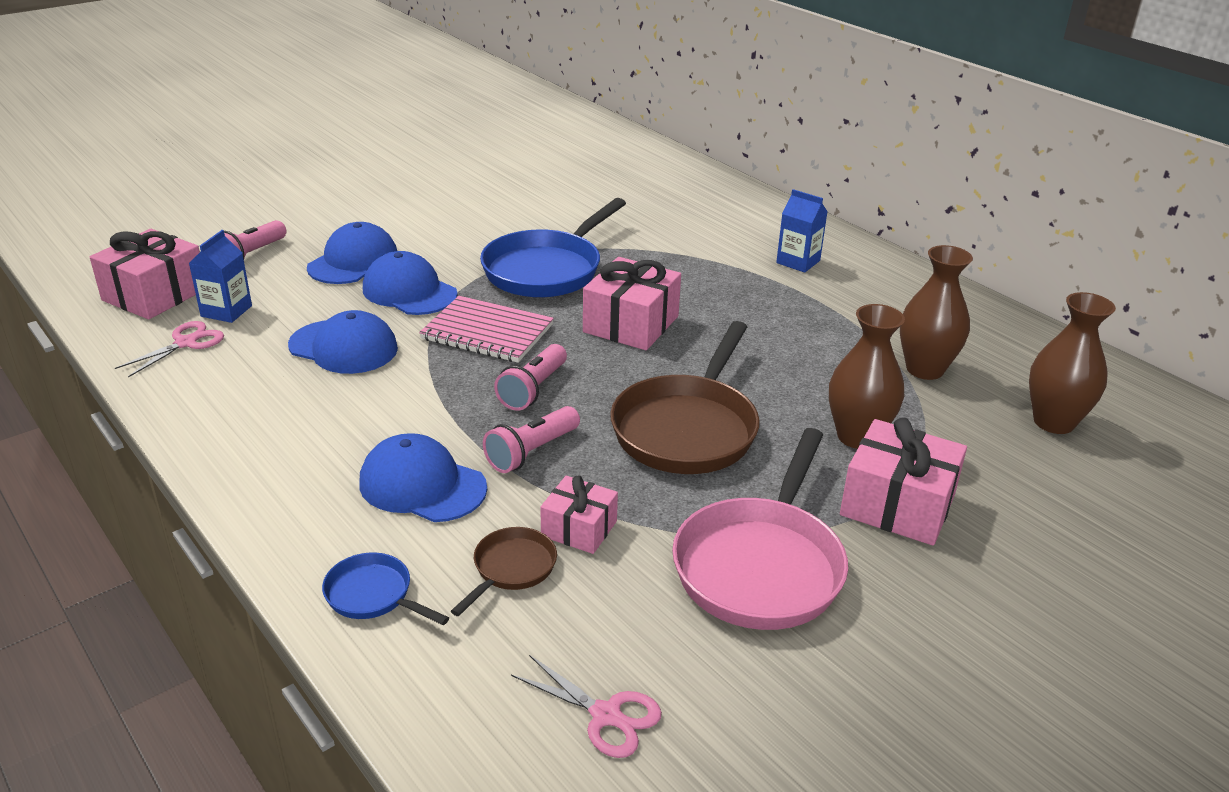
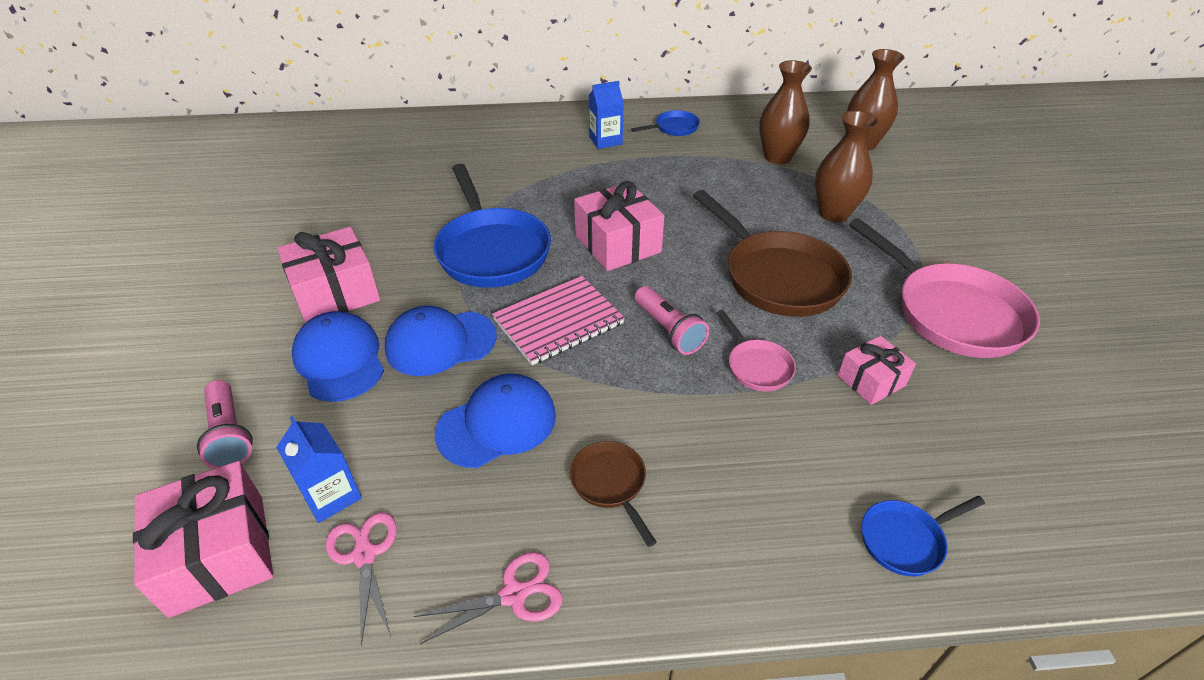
camera: 55 degrees left, 10 degrees up
blue cap [359,433,487,522] -> none
brown pan [451,527,557,616] -> brown pan moved to [570,441,657,547]
pink flashlight [483,406,580,473] -> pink pan [717,310,796,391]
pink scissors [511,655,662,758] -> pink scissors moved to [414,552,563,644]
pink gift [840,418,967,546] -> pink gift moved to [277,227,380,323]
none -> blue pan [631,110,700,136]

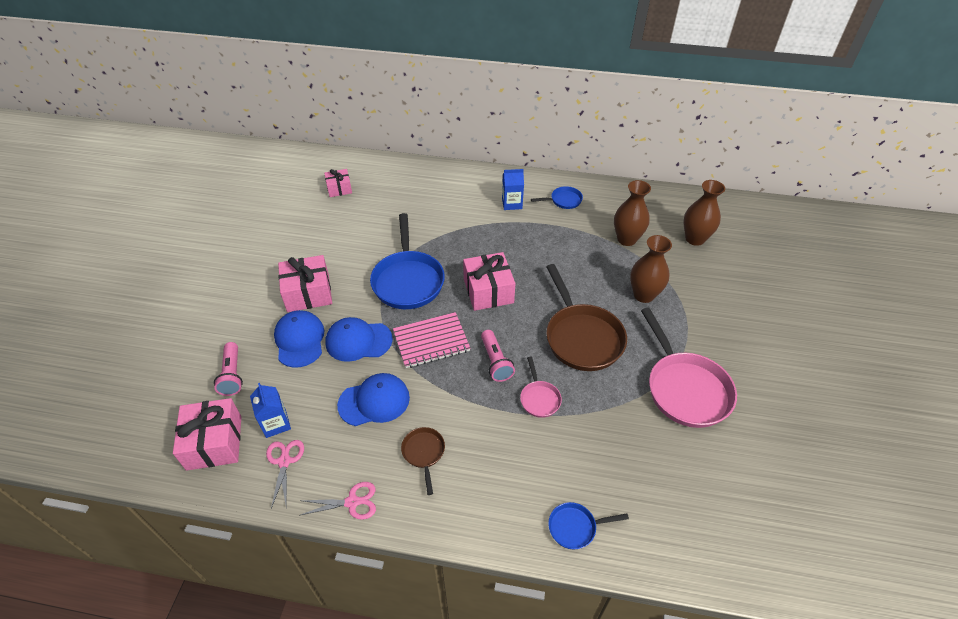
camera: 15 degrees right, 5 degrees up
pink gift [838,336,916,405] -> pink gift moved to [324,169,352,197]

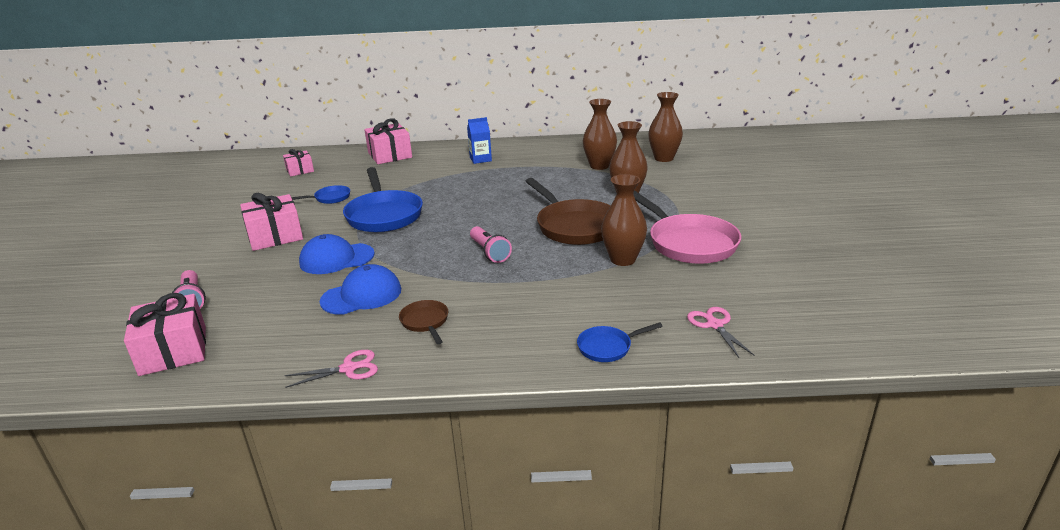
camera: 10 degrees left, 20 degrees down
blue carton [250,383,291,438] -> none
pink scissors [266,440,304,509] -> pink scissors moved to [687,307,755,358]
blue cap [274,310,324,368] -> none
pink notebook [393,312,471,368] -> none
pink gift [463,252,515,311] -> pink gift moved to [364,118,412,164]
pink pan [520,357,562,418] -> none
blue pan [531,186,583,209] -> blue pan moved to [291,185,350,204]
none -> brown vase [601,174,647,266]

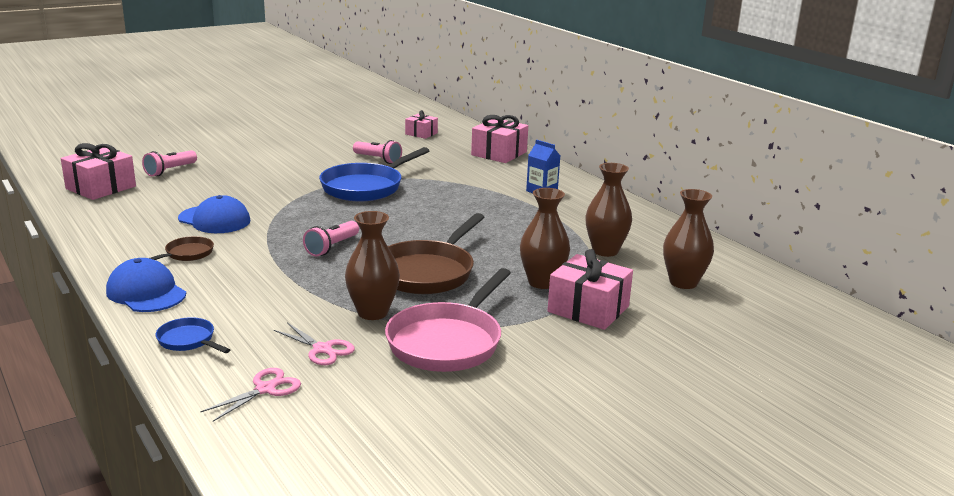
camera: 55 degrees right, 5 degrees down
pink gift [240,193,303,251] -> pink gift moved to [547,249,633,330]
pink scissors [284,350,378,388] -> pink scissors moved to [274,323,355,365]
blue pan [291,185,350,204] -> pink flashlight [353,140,402,164]
blue cap [299,234,375,274] -> blue cap moved to [106,258,186,312]

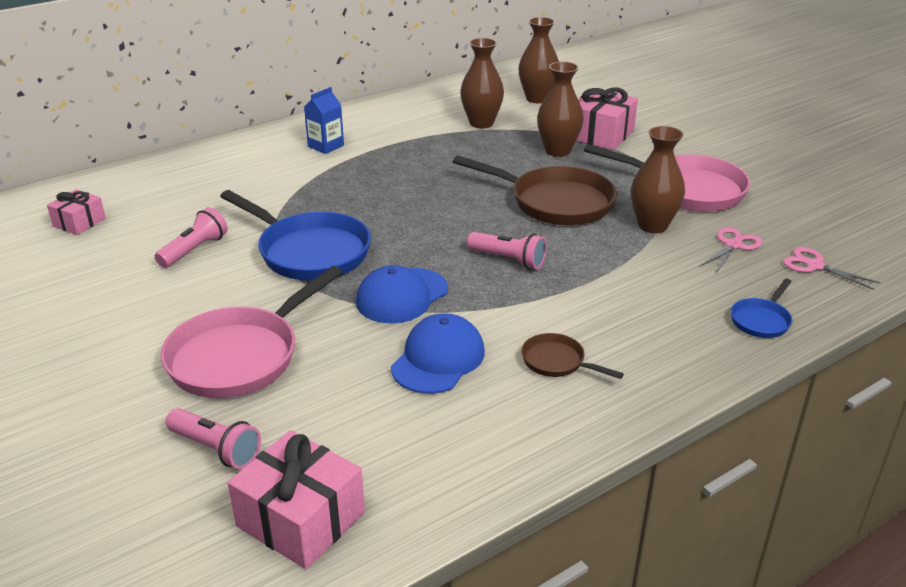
camera: 90 degrees left, 10 degrees up
blue cap [106,258,186,312] -> blue cap moved to [356,265,448,323]
pink gift [471,115,528,163] -> none
none -> pink pan [160,266,343,398]

